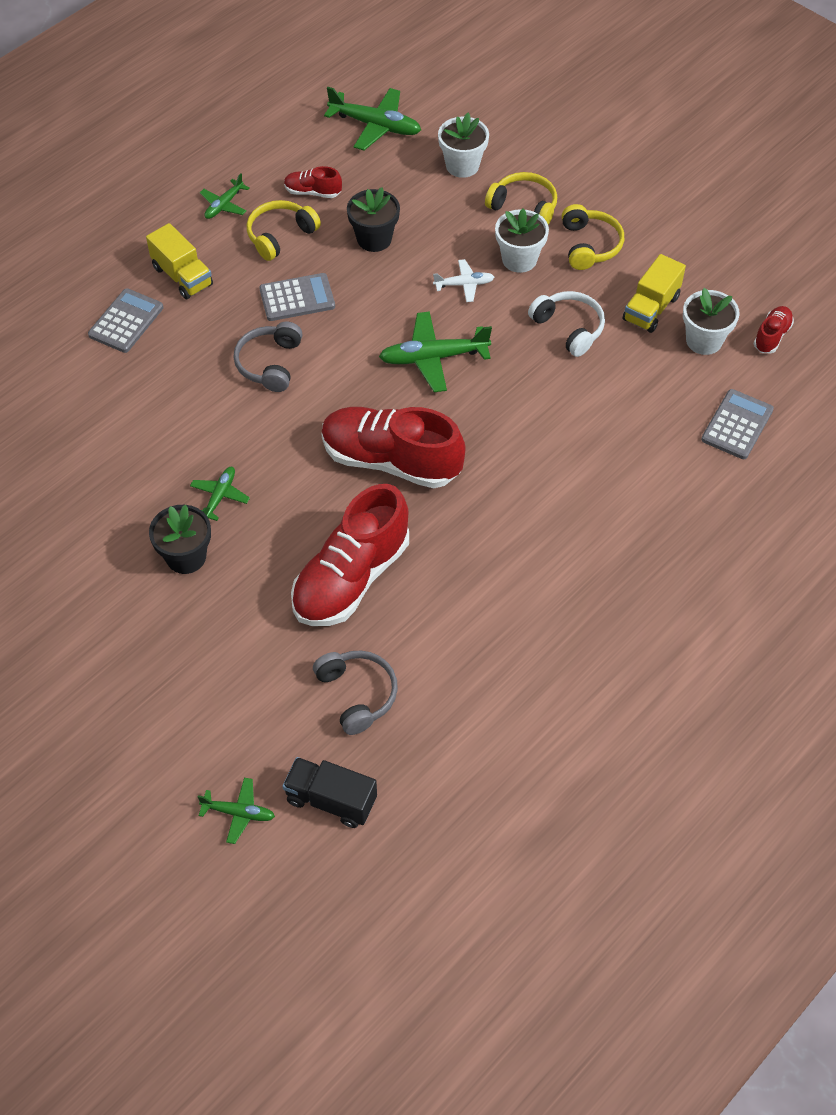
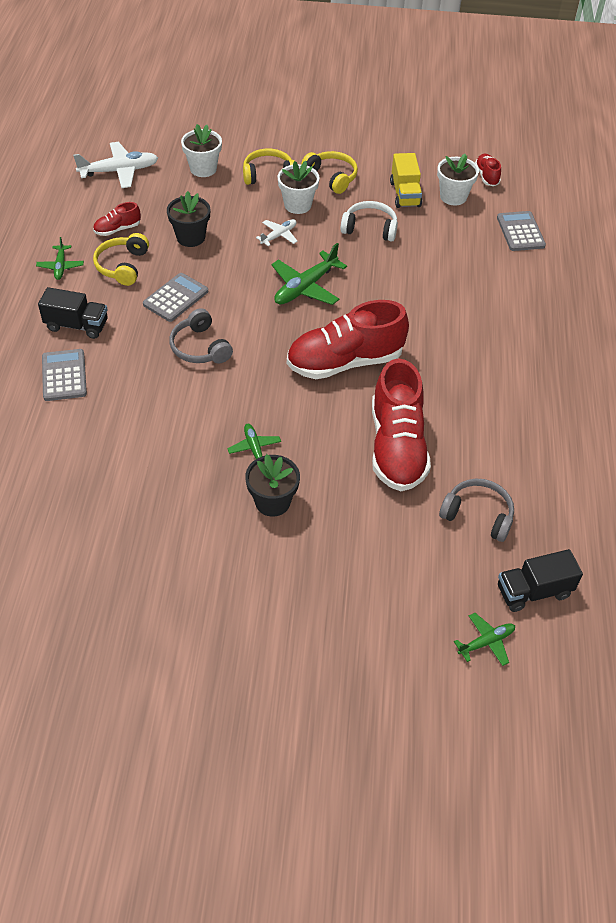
camera: 40 degrees left, 5 degrees down
yellow truck [146,223,213,299] -> black truck [38,287,108,339]
green plane [324,87,421,150] -> white plane [73,142,158,188]

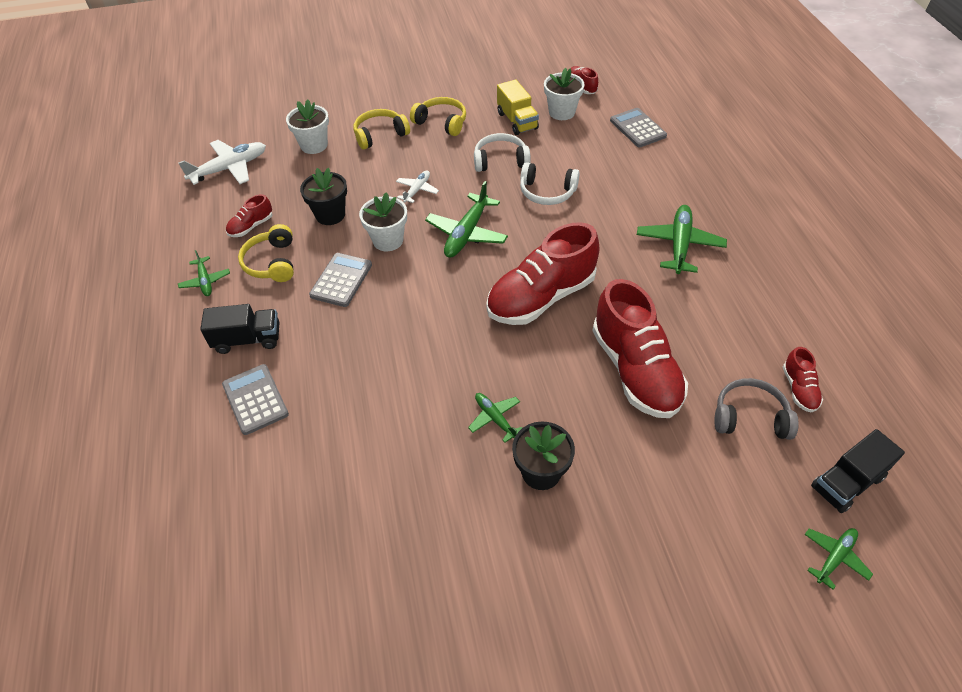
camera: 15 degrees left, 0 degrees up
grey headphones [169,308,233,363] -> none
white flower pot [277,161,320,214] -> white flower pot moved to [359,192,407,251]
none -> white headphones [520,162,580,205]
none -> green plane [637,205,727,274]
none -> red shoe [783,347,823,412]

